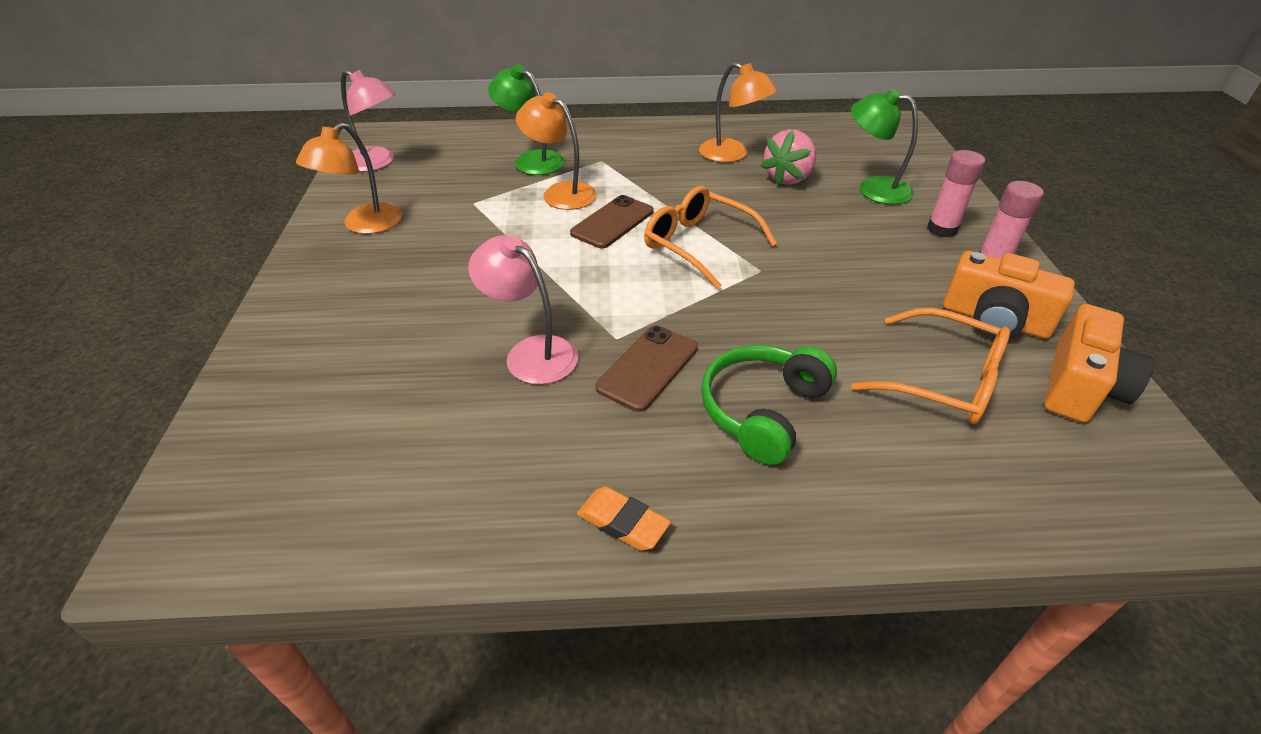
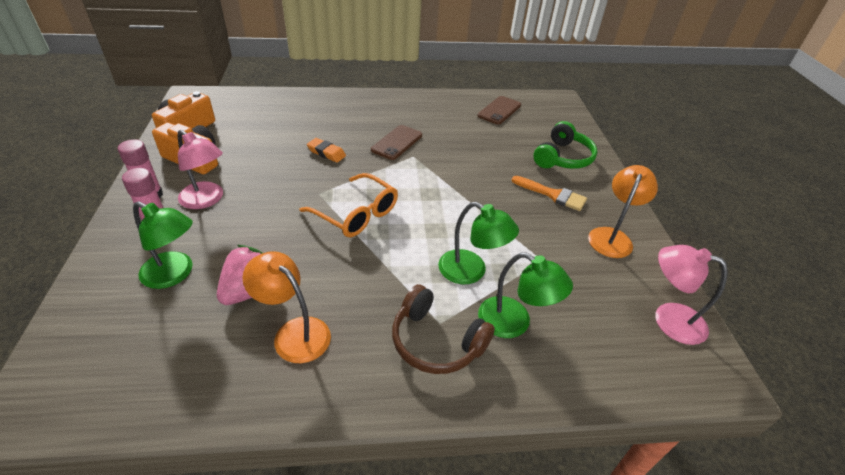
camera: 175 degrees right, 0 degrees up
pink lamp [468,235,578,384] -> pink lamp moved to [178,130,223,209]
orange lamp [516,92,597,210] -> green lamp [438,202,519,284]
brown phone [570,195,653,248] -> brown phone moved to [478,96,521,125]
orange eraser [577,486,671,551] -> orange eraser moved to [307,138,346,163]
green headphones [701,345,837,465] -> green headphones moved to [533,121,597,169]
orange glasses [851,308,1010,424] -> none
none -> brown headphones [392,284,495,374]
none -> orange brush [512,176,587,211]

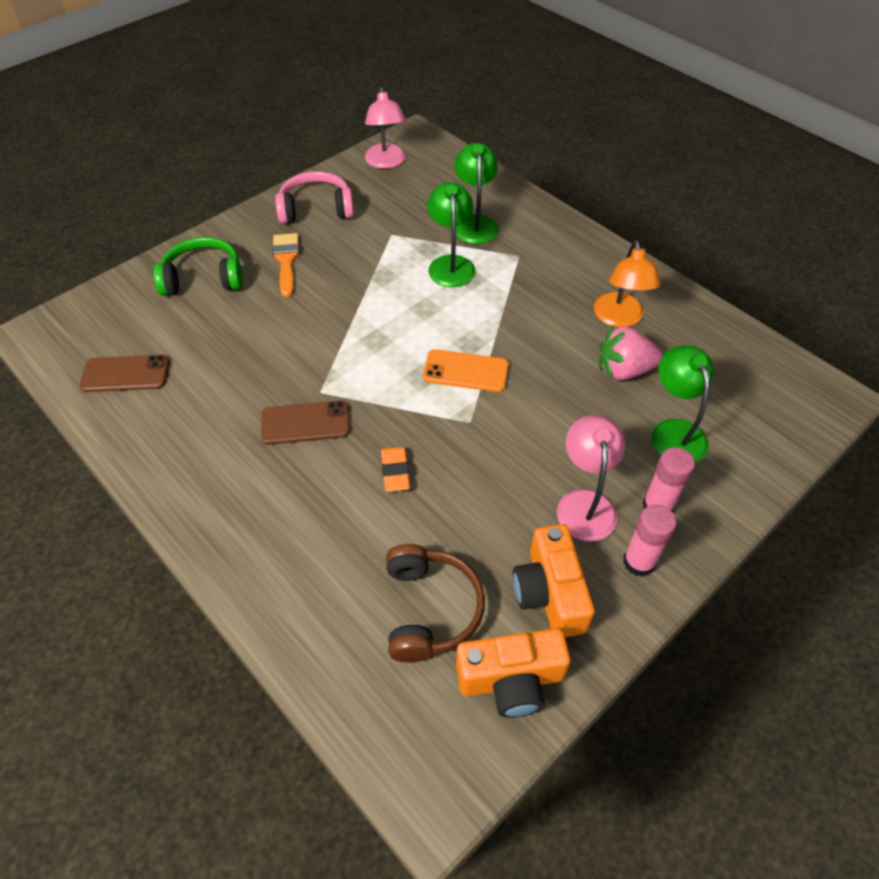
camera: 125 degrees left, 10 degrees up
orange glasses [299,173,398,237] -> orange phone [423,349,509,392]
brown headphones [392,284,495,374] -> brown headphones moved to [386,544,485,663]
orange lamp [588,165,658,258] -> pink headphones [275,171,354,224]

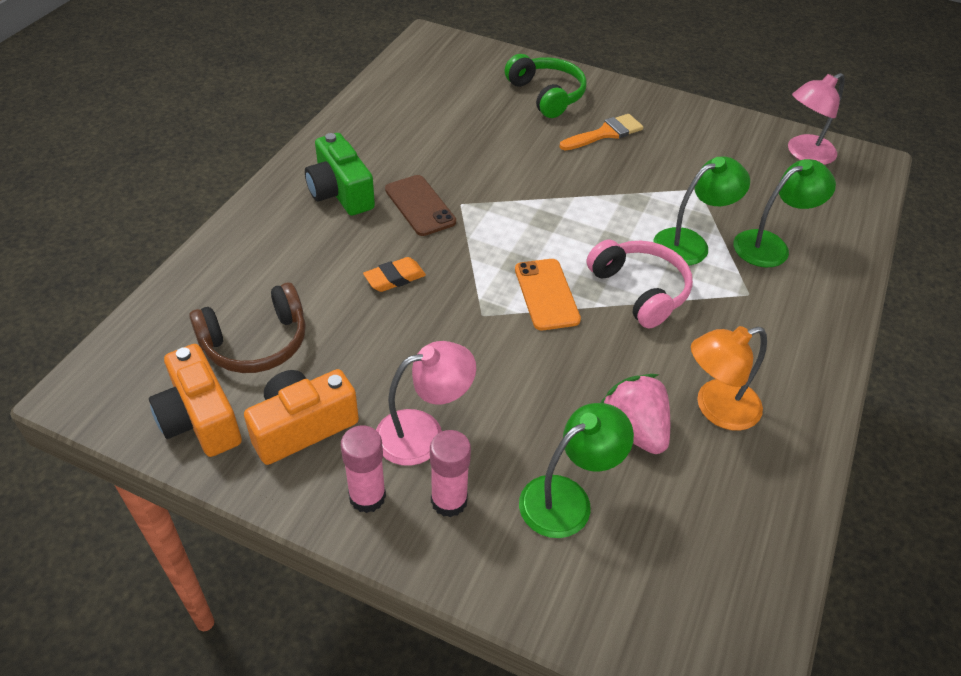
camera: 65 degrees right, 5 degrees down
brown phone [80,355,170,392] -> none
pink headphones [275,171,354,224] -> pink headphones moved to [587,240,693,329]
none -> green camera [305,133,375,216]

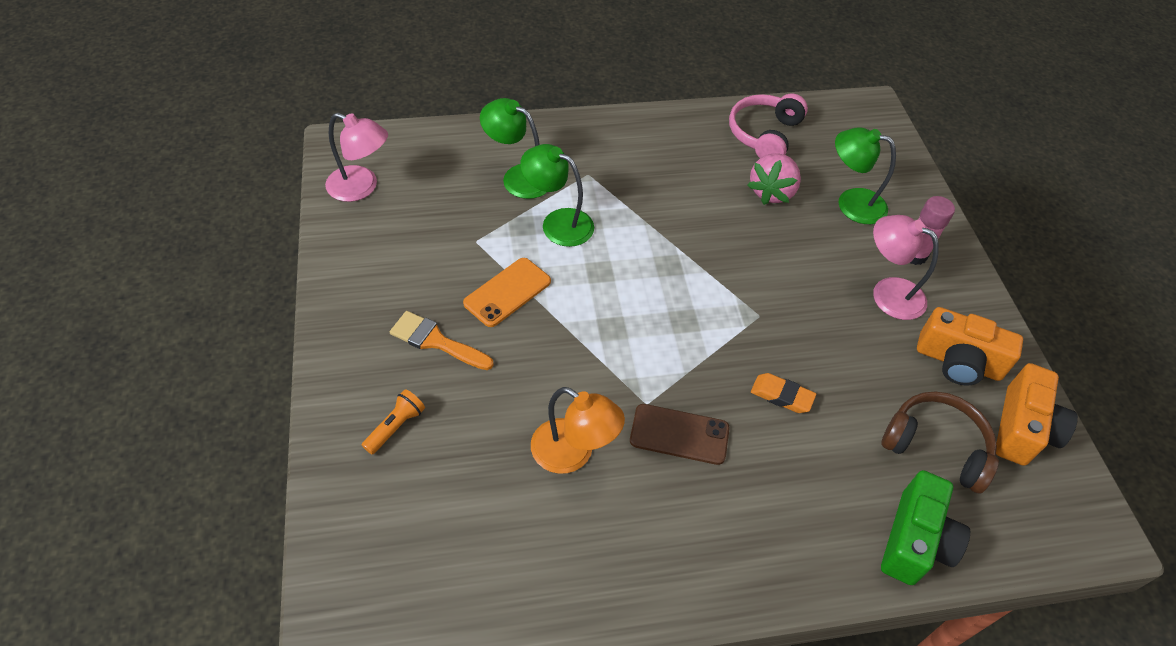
camera: 125 degrees left, 5 degrees up
green camera [305,133,375,216] -> green camera moved to [881,470,970,585]
pink glue stick [340,425,386,513] -> none
brown phone [385,175,456,236] -> brown phone turned 75 degrees clockwise [630,404,730,465]
green headphones [505,54,587,118] -> orange flashlight [362,389,425,454]
orange phone [515,259,581,330] -> orange phone moved to [463,258,551,327]
pink headphones [587,240,693,329] -> pink headphones moved to [729,93,808,158]
orange lamp [691,326,767,431] -> orange lamp moved to [531,387,625,474]

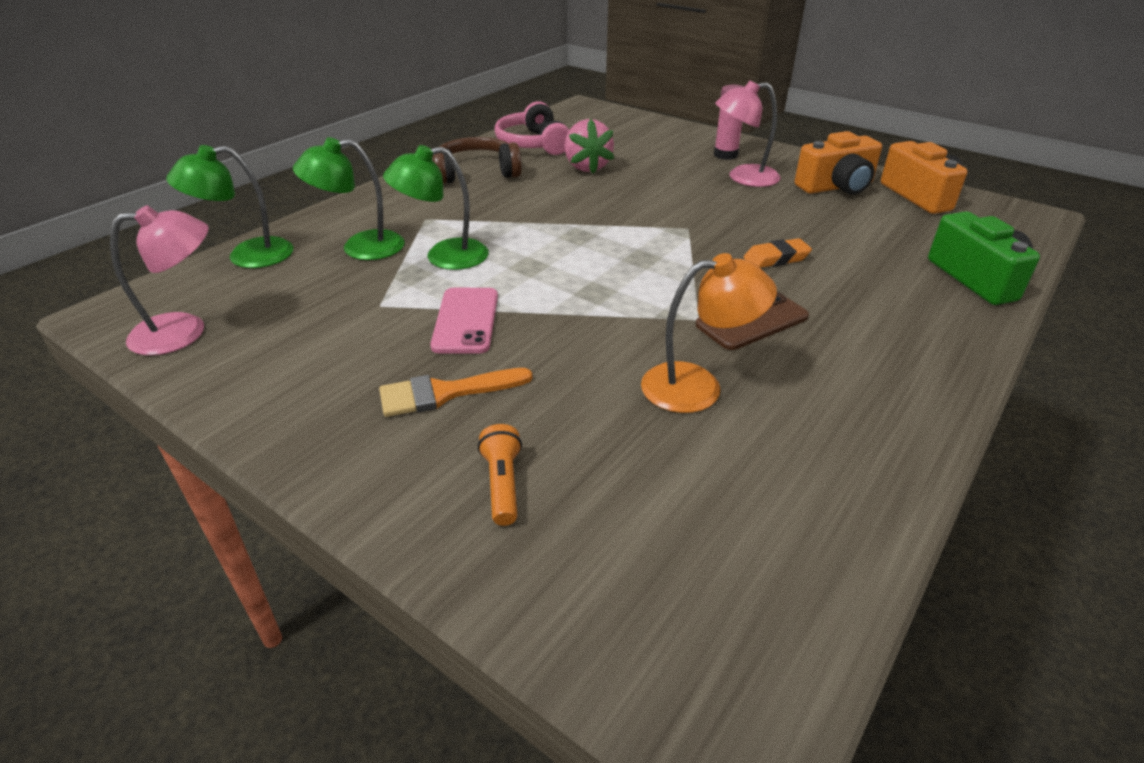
camera: 40 degrees left, 15 degrees down
orange phone [463,258,551,327] -> pink phone [430,288,498,353]
green lamp [835,127,896,224] -> green lamp moved to [166,145,293,268]
brown headphones [881,392,999,494] -> brown headphones moved to [432,137,522,184]

